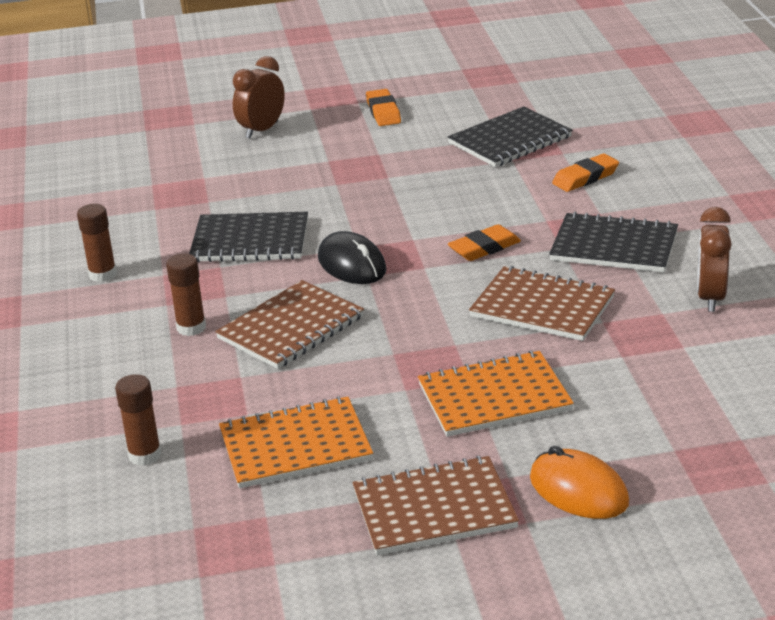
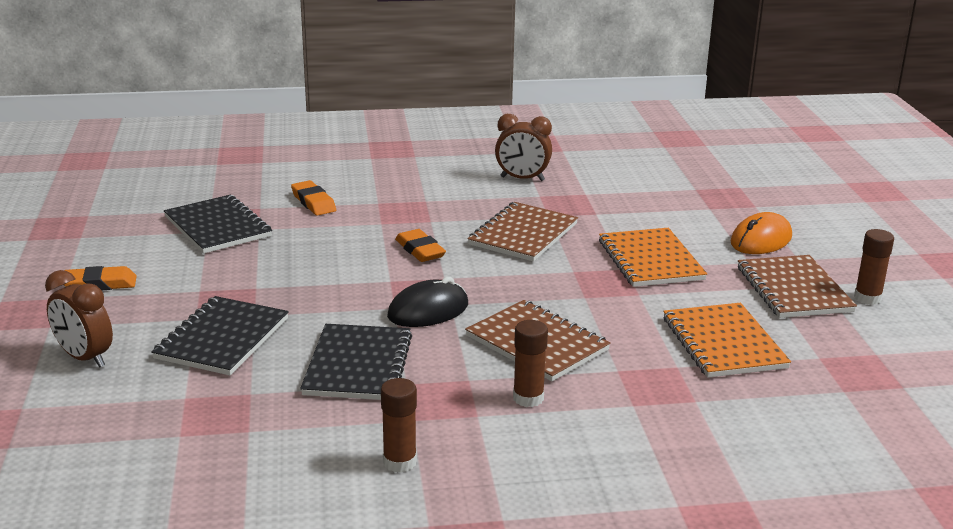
camera: 90 degrees left, 5 degrees down
brown glue stick [115,374,162,466] -> brown glue stick moved to [854,229,894,305]
black notebook [549,212,678,272] -> black notebook moved to [151,296,289,375]

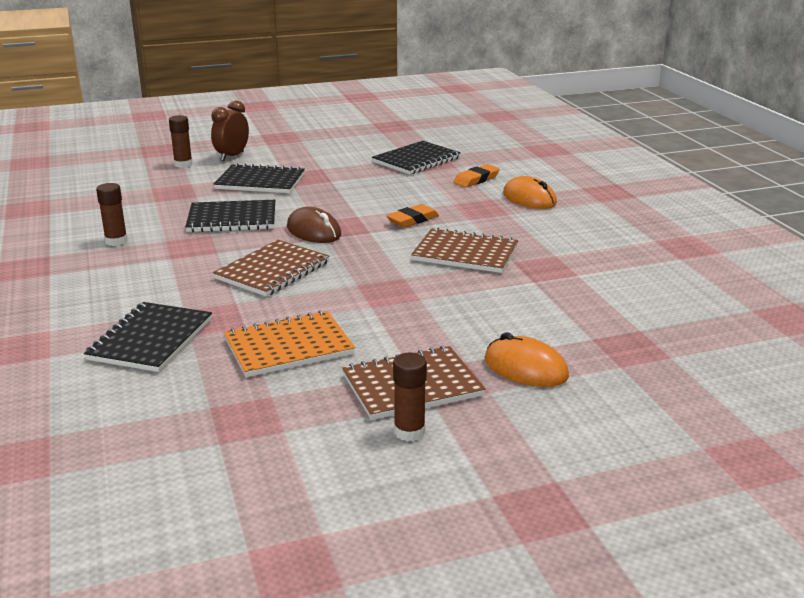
camera: 80 degrees right, 0 degrees up
orange eraser [64,266,137,290] -> none
black mouse [387,277,468,327] -> brown mouse [287,207,341,243]
brown clock [495,114,552,181] -> none
brown glue stick [513,320,548,407] -> brown glue stick moved to [169,115,192,168]
orange notebook [599,228,707,287] -> none
none -> black notebook [84,302,212,372]
none -> orange mouse [503,176,557,209]

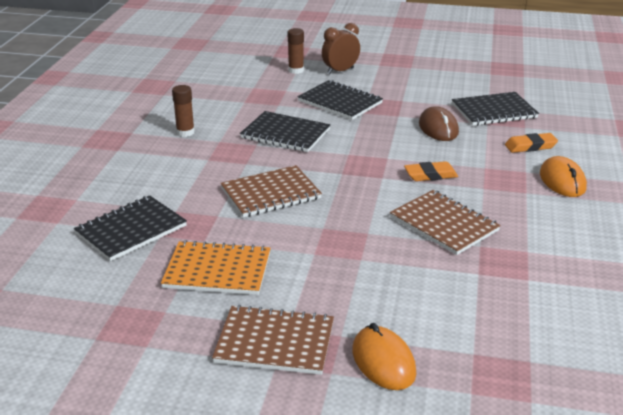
camera: 30 degrees right, 5 degrees up
brown mouse [287,207,341,243] -> brown mouse moved to [419,106,459,141]
brown glue stick [393,353,427,441] -> none

